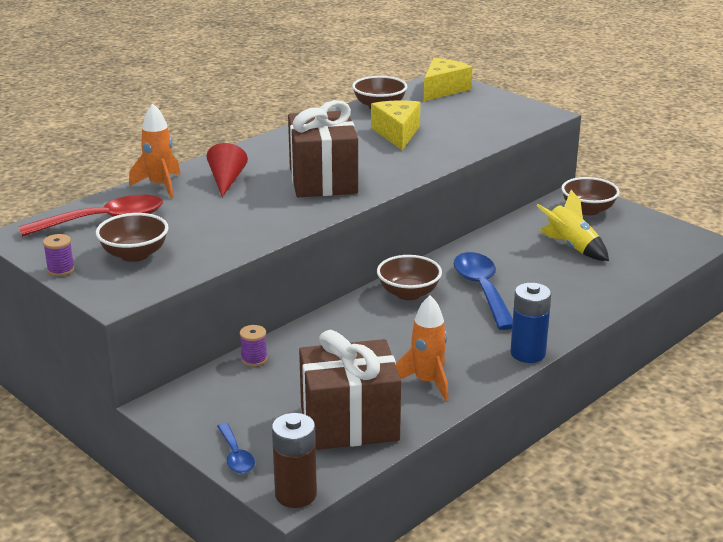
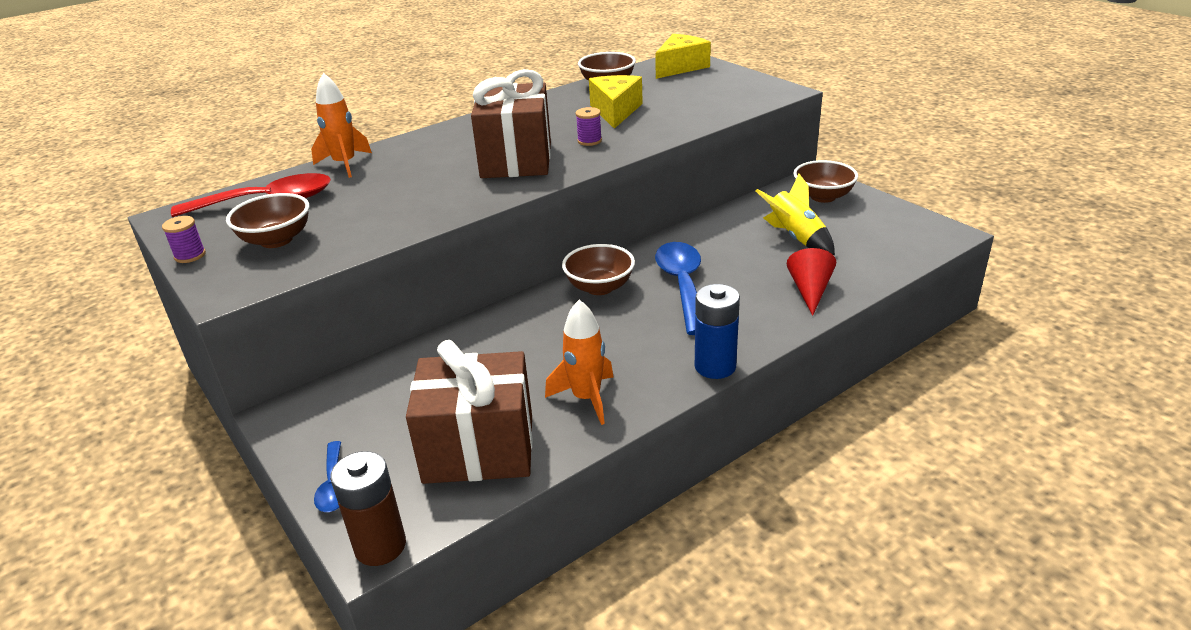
camera: 10 degrees right, 5 degrees up
red cone [206,143,248,197] -> red cone moved to [787,248,836,316]
purple spool [240,325,267,367] -> purple spool moved to [576,107,602,146]

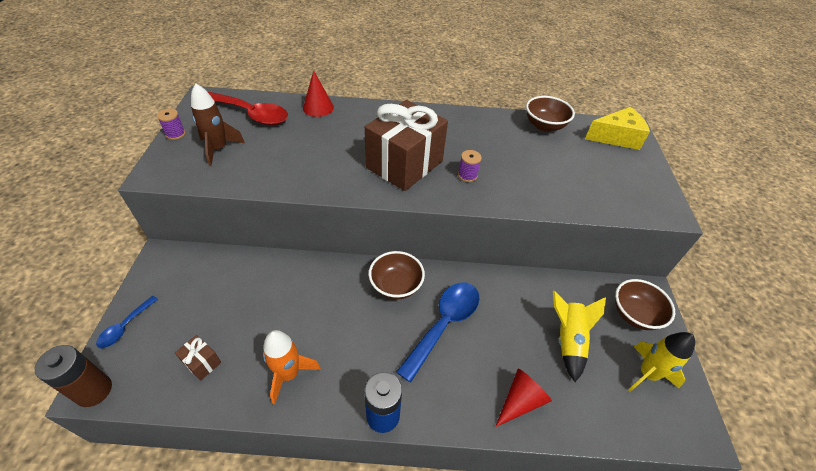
camera: 35 degrees right, 15 degrees up
brown bowl [226,193,309,248] -> brown rocket [191,83,245,166]
orange rocket [311,73,372,178] -> red cone [303,70,334,117]
brown gift [406,340,533,484] -> brown gift [175,335,221,381], size x0.40
yellow cheese [589,75,643,129] -> none
none -> yellow rocket [628,332,695,392]

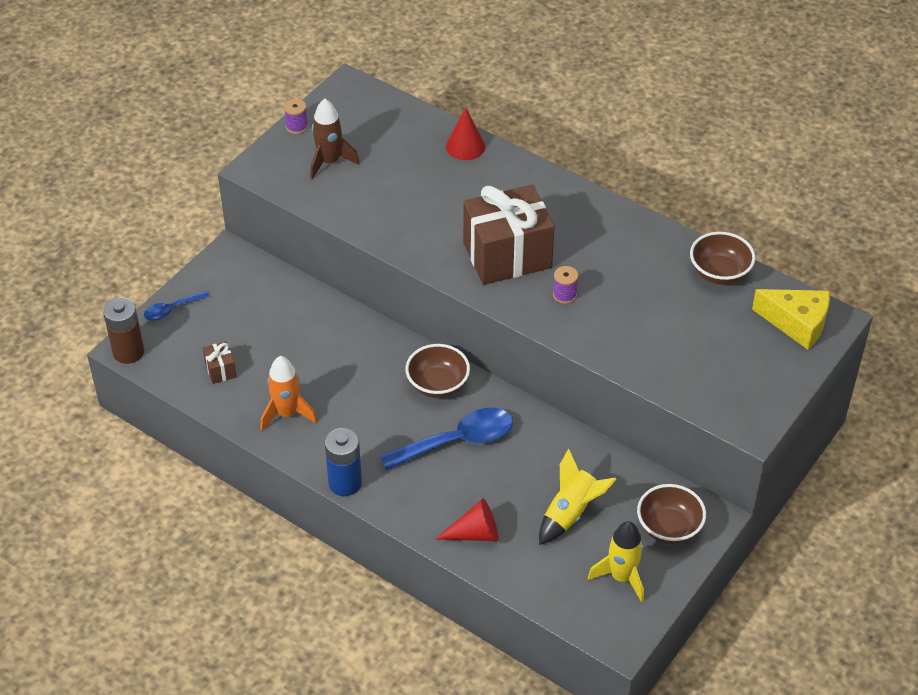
camera: 35 degrees right, 0 degrees up
red spoon [208,92,288,125] -> none

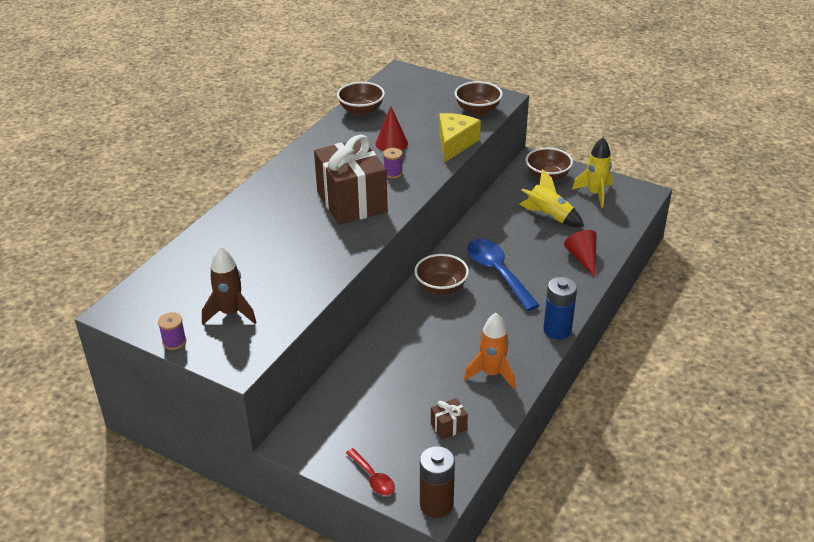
camera: 95 degrees left, 10 degrees down
blue spoon [144,291,209,321] -> red spoon [346,448,395,496]
red cone [446,107,485,160] -> red cone moved to [375,106,408,151]
yellow cheese [752,289,830,350] -> yellow cheese moved to [439,113,481,163]
none -> brown bowl [455,81,503,115]

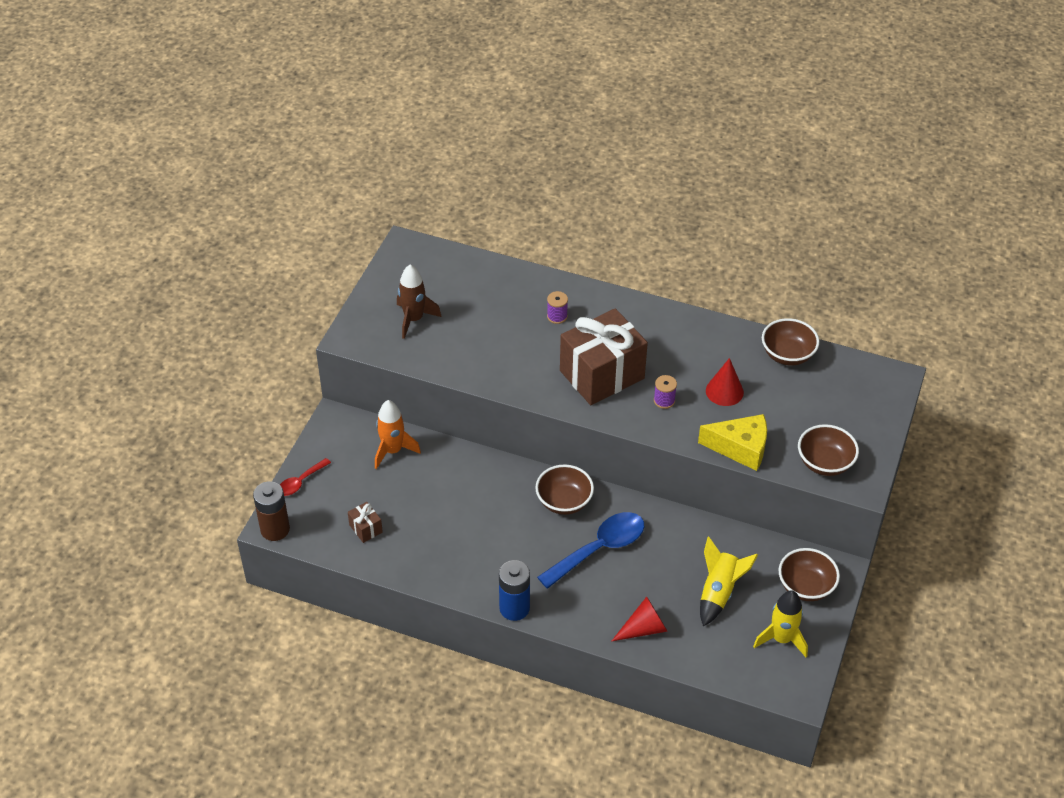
camera: 80 degrees right, 10 degrees up
purple spool [158,312,186,350] -> purple spool moved to [547,291,568,324]
orange rocket [464,313,515,389] -> orange rocket moved to [375,400,421,469]

